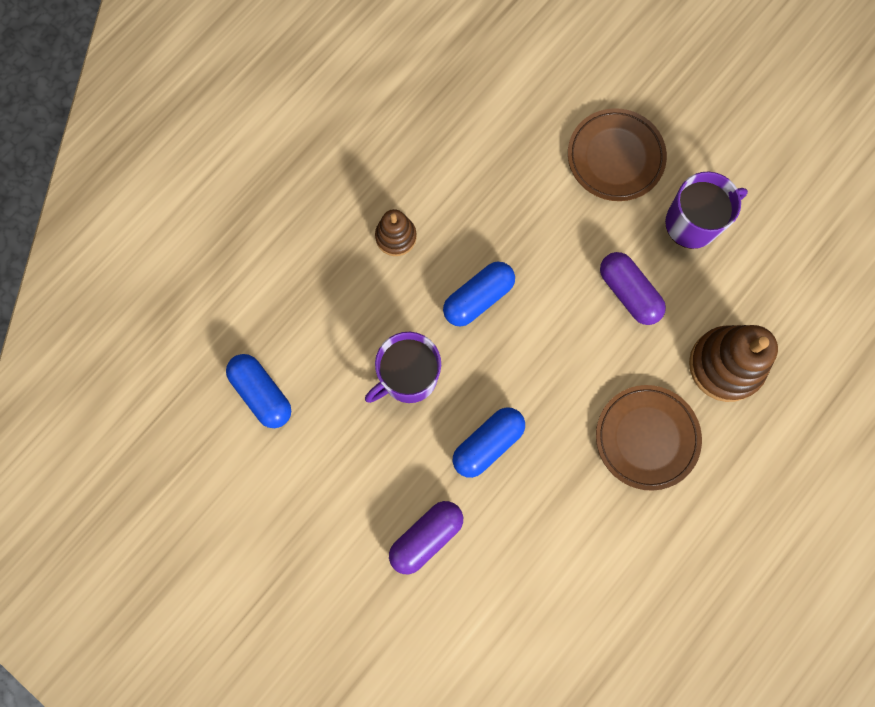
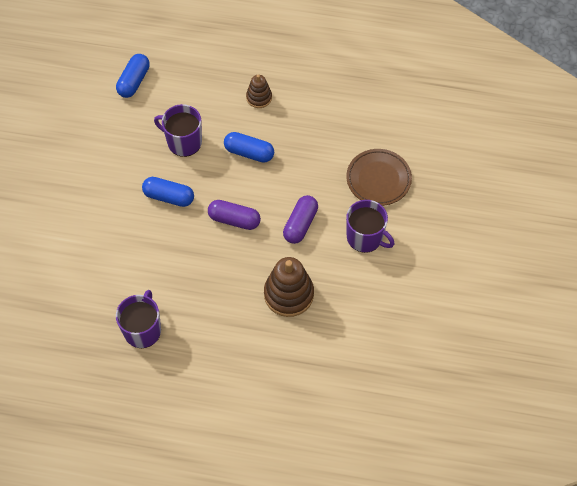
camera: 60 degrees right, 15 degrees down
purple capsule [389,501,463,574] -> purple capsule moved to [208,200,261,230]
brown plate [596,385,702,491] -> none
none -> purple mug [116,290,161,348]

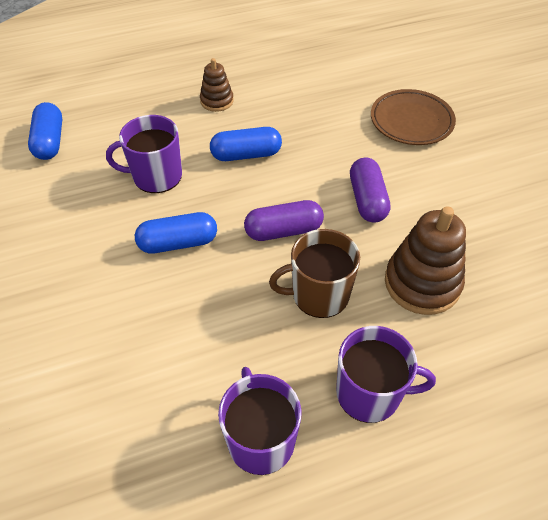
camera: 30 degrees left, 10 degrees down
purple mug [346,200,395,253] -> purple mug moved to [336,326,436,423]
none -> brown mug [269,229,360,318]

